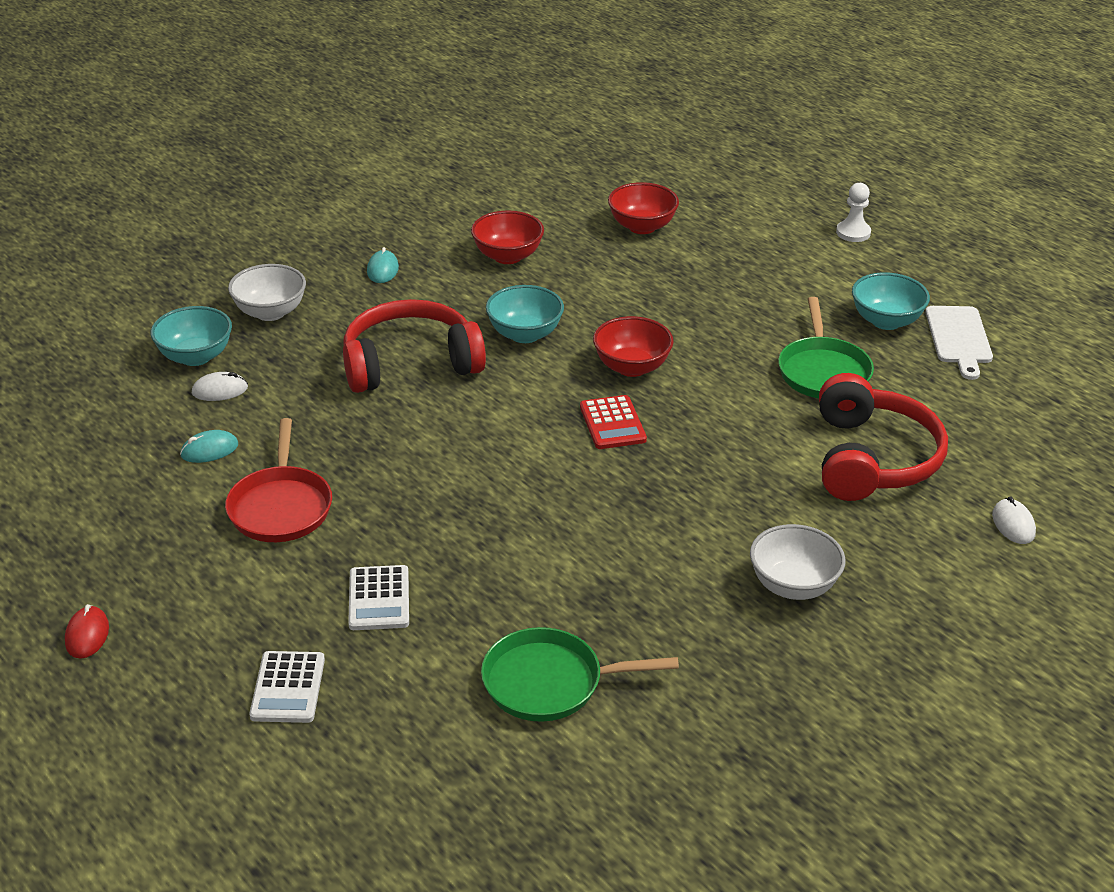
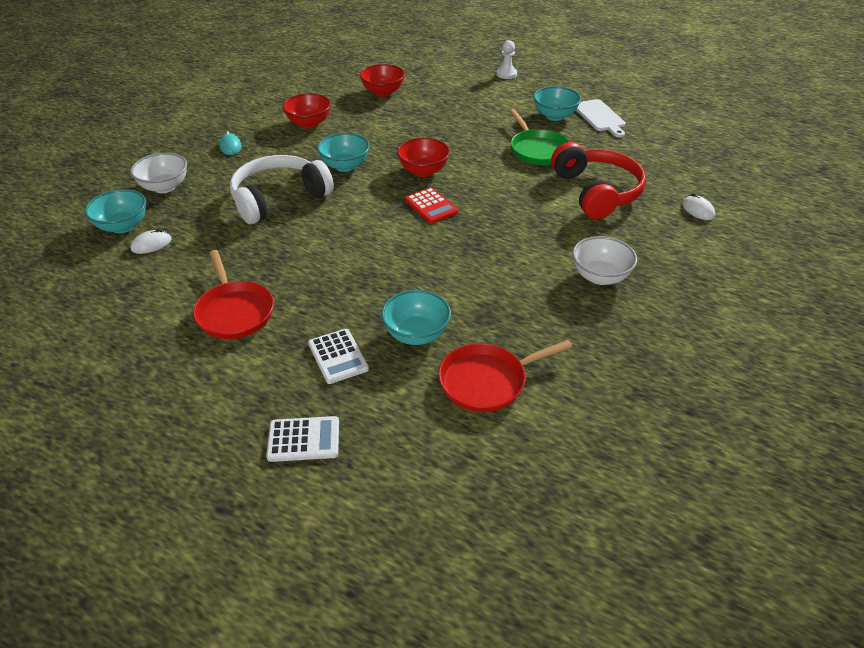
camera: 20 degrees left, 5 degrees up
red mouse [65,604,109,659] -> none
turquoise mouse [180,430,238,463] -> none
white calculator [249,651,325,723] -> white calculator turned 75 degrees counterclockwise [266,416,339,462]
red headphones [343,299,486,393] -> white headphones [230,155,334,224]
green pan [481,627,679,722] -> red pan [438,340,572,412]
none -> turquoise bowl [381,290,451,345]

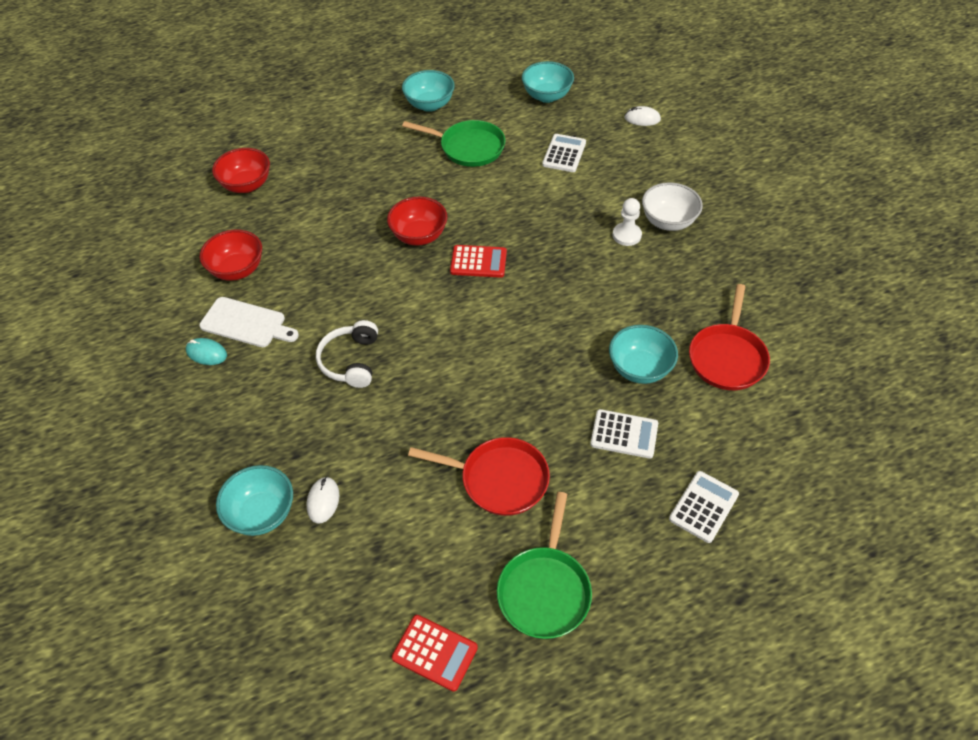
camera: 50 degrees left, 10 degrees up
white bowl [130,153,187,193] -> none
white headphones [230,155,334,224] -> white headphones [316,320,378,388], size x0.60
turquoise bowl [317,133,370,172] -> turquoise bowl moved to [522,61,574,103]
white pawn [496,40,517,79] -> white pawn moved to [613,198,642,246]
red headphones [551,142,646,219] -> white calculator [542,134,586,172]
white cutting board [576,99,626,138] -> white cutting board moved to [199,297,299,347]
none -> red calculator [392,615,478,692]
none -> green pan [497,492,592,639]

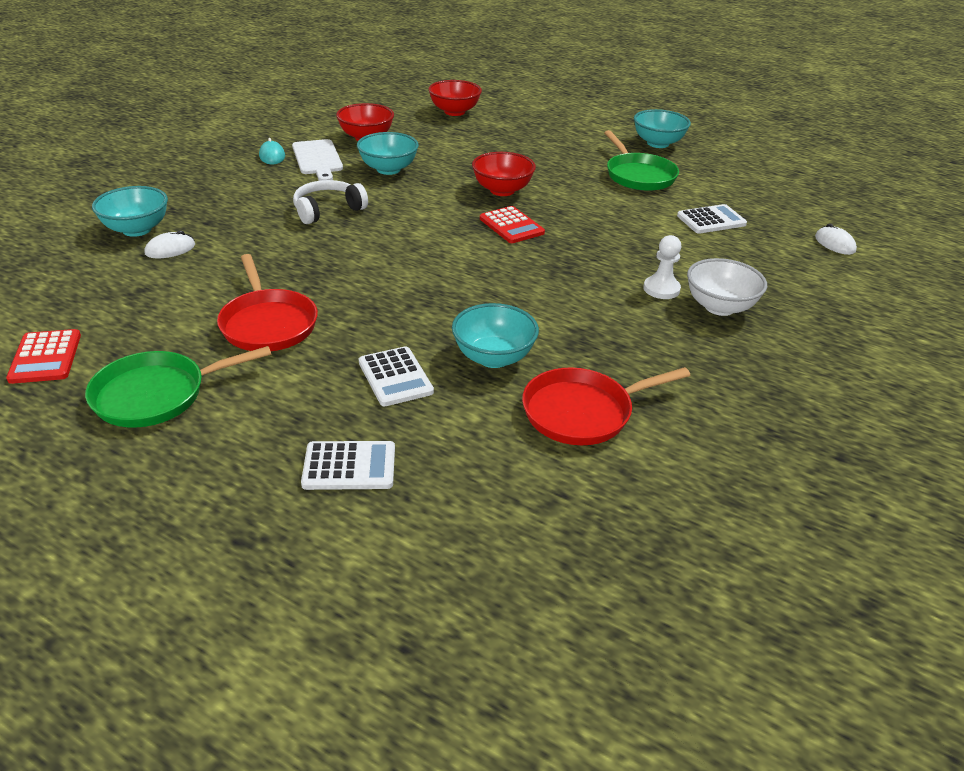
camera: 50 degrees right, 15 degrees down
turquoise bowl [522,61,574,103] -> turquoise bowl moved to [357,132,419,175]

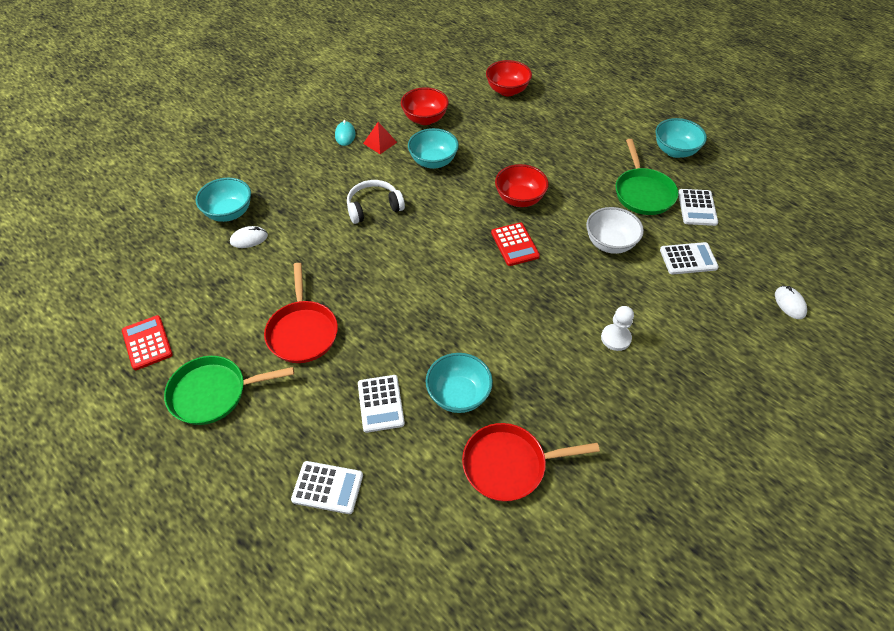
camera: 15 degrees right, 15 degrees up
red calculator [6,329,81,384] -> red calculator turned 150 degrees clockwise [122,315,173,370]
white cutting board [292,139,343,181] -> red pyramid [363,122,397,154]
white bowl [687,258,767,316] -> white bowl moved to [586,207,644,254]
none -> white calculator [678,189,718,226]

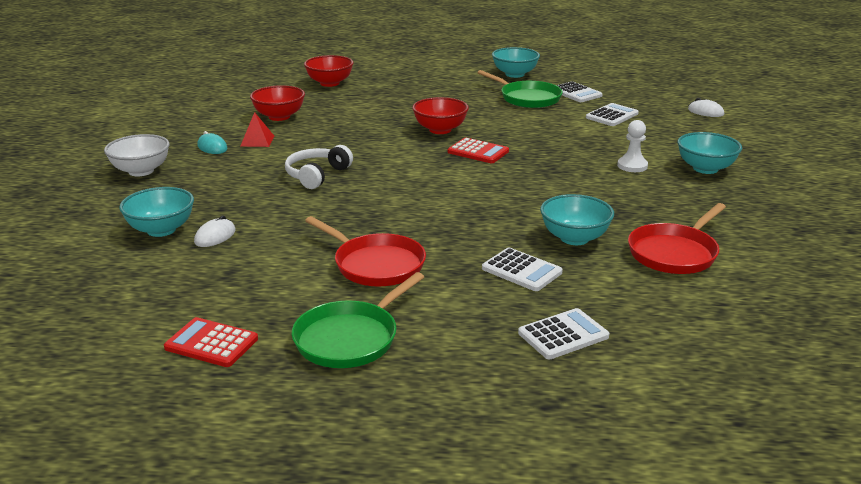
camera: 40 degrees left, 25 degrees down
turquoise bowl [408,128,459,169] -> turquoise bowl moved to [678,132,742,174]
white bowl [586,207,644,254] -> white bowl moved to [104,134,170,176]

